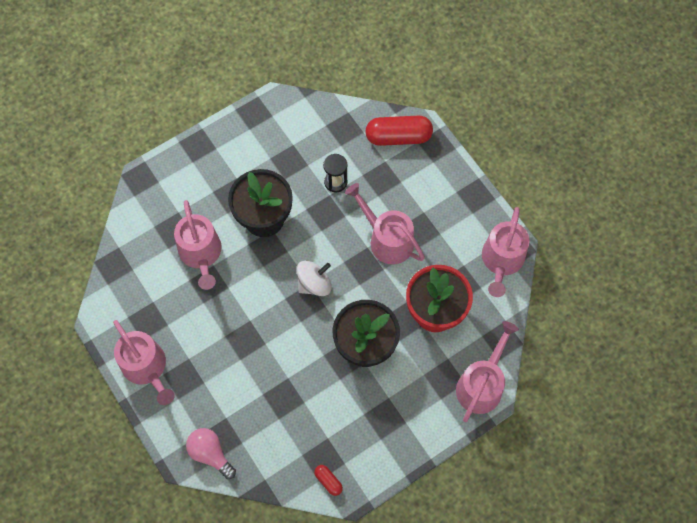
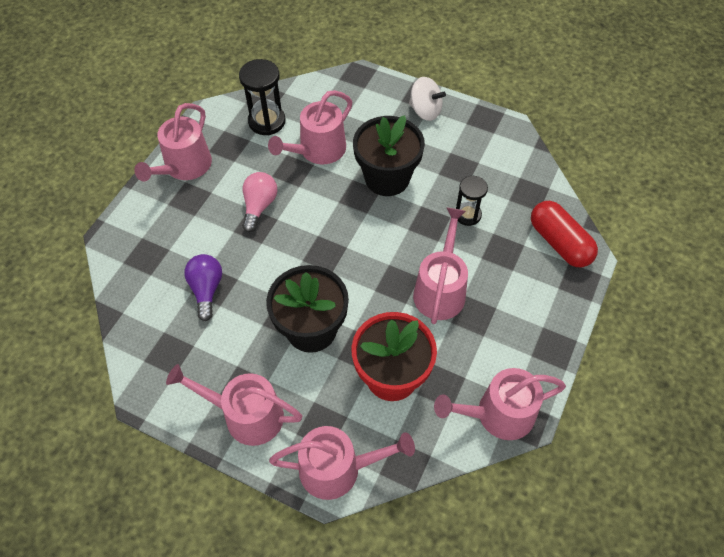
camera: 60 degrees right, 10 degrees down
pink light bulb [186,428,236,479] -> pink light bulb moved to [242,172,277,232]
white spinning top [297,260,332,296] -> white spinning top moved to [409,77,446,121]
red capsule [314,465,343,496] -> none
none -> pink watering can [166,364,302,446]
none -> purple light bulb [184,254,222,321]
none -> black hourglass [239,59,285,135]

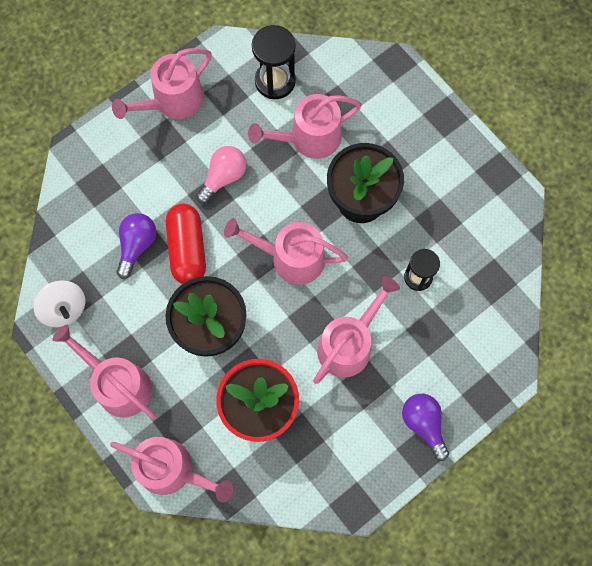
camera: 25 degrees right, 15 degrees up
white spinning top [409,77,446,121] -> white spinning top moved to [33,280,85,327]
pink watering can [434,368,566,440] -> pink watering can moved to [224,218,348,285]
red capsule [531,201,598,267] -> red capsule moved to [166,204,206,284]
none -> purple light bulb [402,394,449,461]

